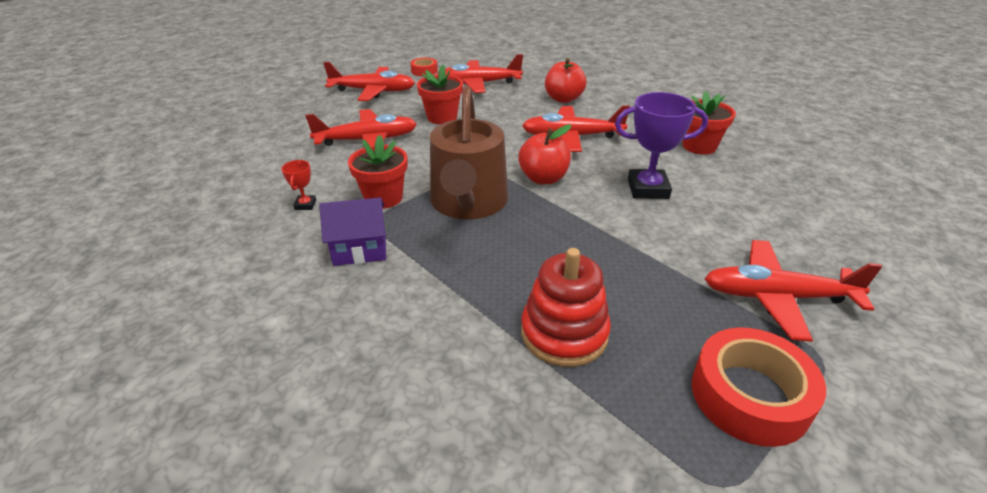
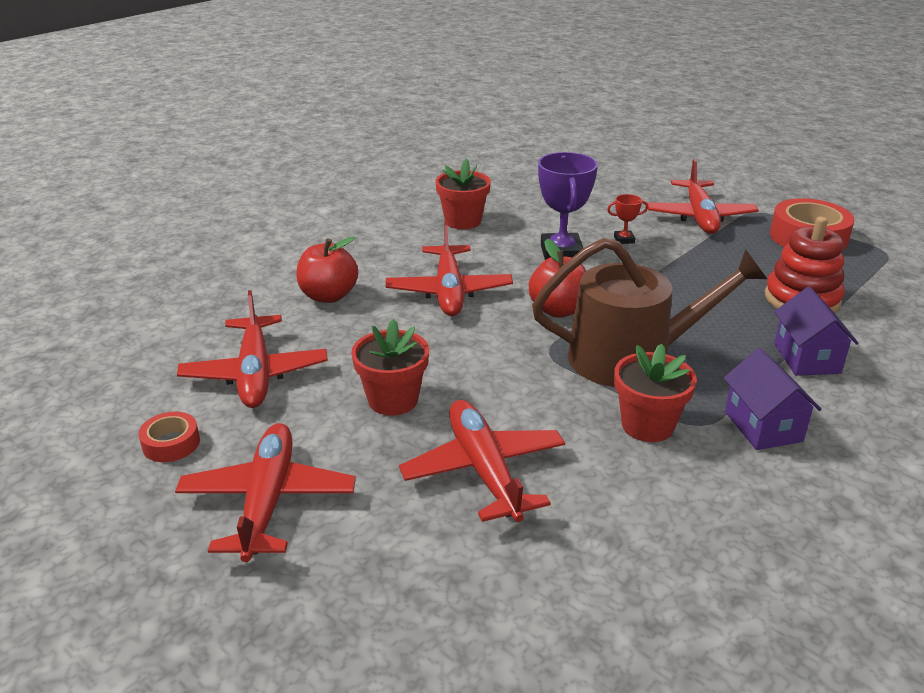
camera: 95 degrees left, 5 degrees down
red trophy [281,160,316,210] -> red trophy moved to [607,194,648,244]
none -> purple house [774,287,859,376]

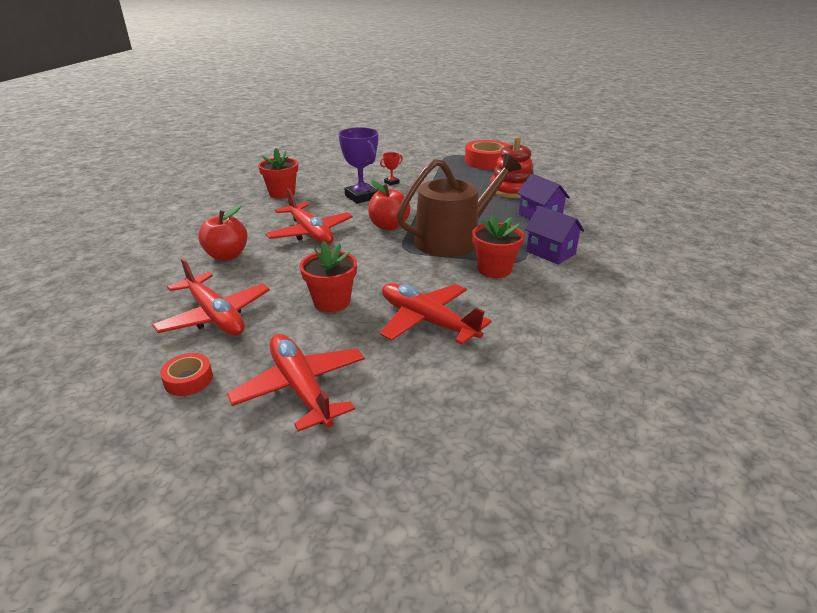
camera: 30 degrees left, 0 degrees up
red plane [647,159,759,234] -> none

